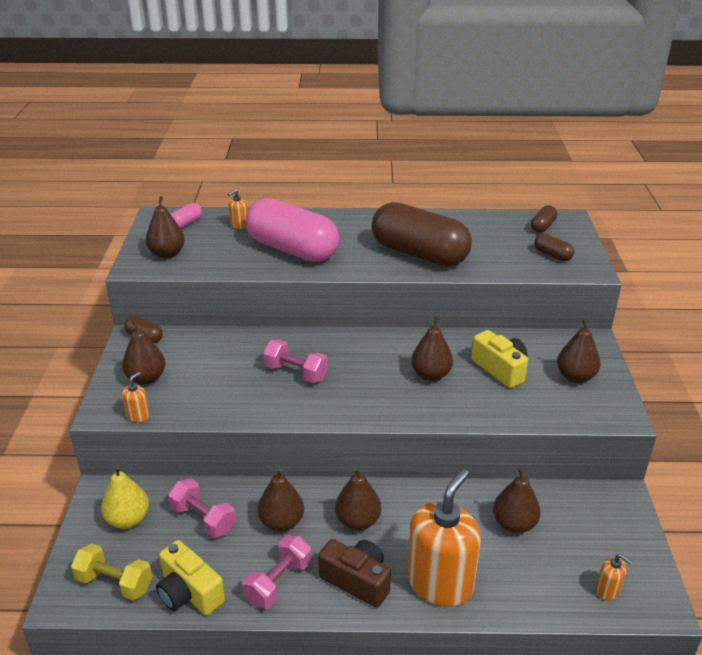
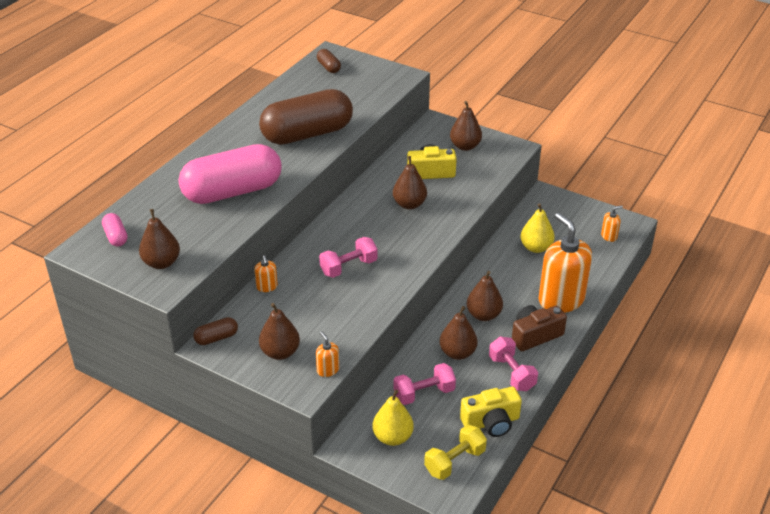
camera: 60 degrees left, 5 degrees up
orange soap dispenser [228,189,247,229] -> orange soap dispenser moved to [254,255,278,292]
brown pear [493,467,541,533] -> yellow pear [520,203,555,253]
brown capsule [534,234,574,261] -> none

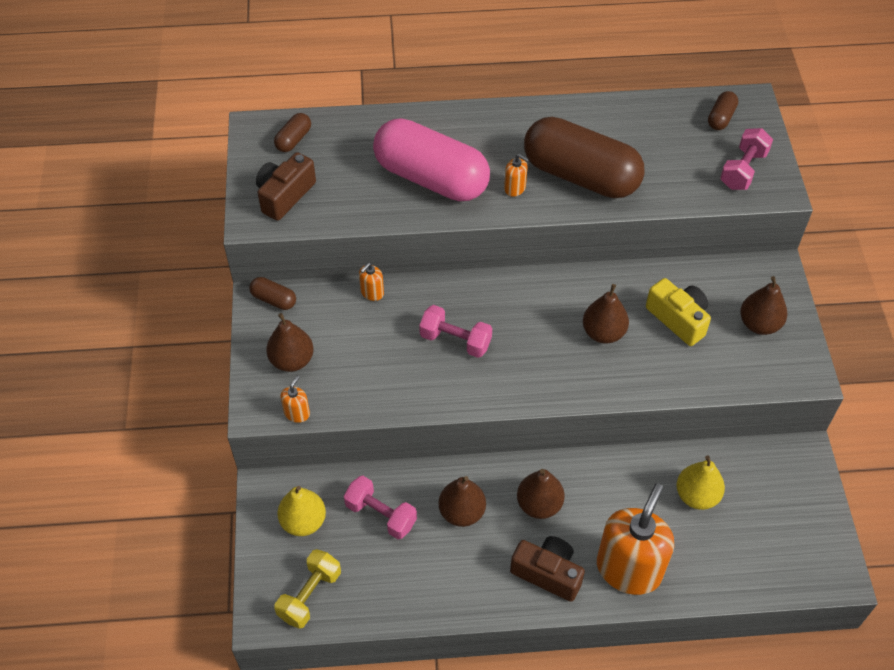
camera: 55 degrees right, 15 degrees up
pink capsule [102,213,128,246] -> brown capsule [274,113,311,152]
brown pear [139,209,180,269] -> brown camera [256,152,316,221]
yellow dumbbell [424,425,487,480] -> yellow dumbbell turned 75 degrees counterclockwise [274,549,341,629]
yellow camera [460,387,522,437] -> none
pink dumbbell [489,337,538,391] -> pink dumbbell moved to [720,128,773,190]
orange soap dispenser [601,206,623,242] -> orange soap dispenser moved to [504,154,529,197]

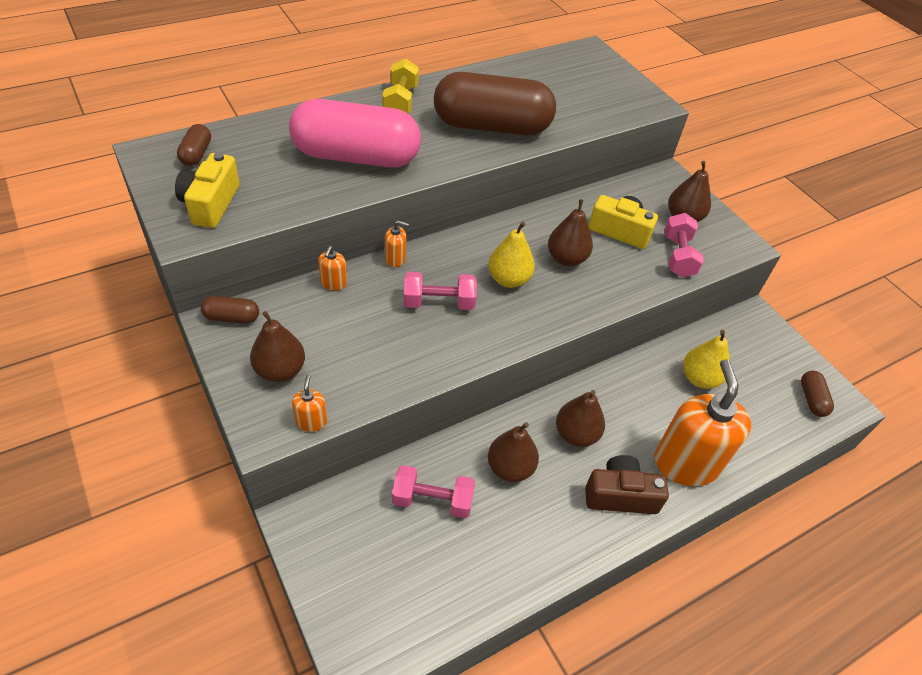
camera: 30 degrees left, 5 degrees down
brown camera [256,152,316,221] -> yellow camera [175,153,240,228]
yellow dumbbell [274,549,341,629] -> yellow dumbbell moved to [382,59,419,113]
yellow pear [277,486,326,536] -> yellow pear moved to [488,222,535,288]
orange soap dispenser [504,154,529,197] -> orange soap dispenser moved to [385,220,409,267]
brown capsule [708,91,738,130] -> brown capsule moved to [801,371,834,417]
pink dumbbell [720,128,773,190] -> pink dumbbell moved to [664,213,704,278]

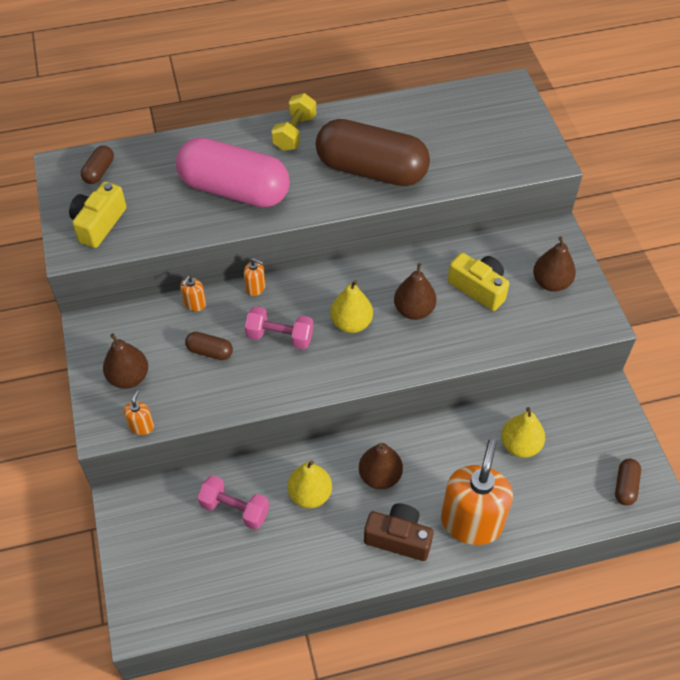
camera: 20 degrees right, 5 degrees up
brown capsule [201,296,259,324] -> brown capsule moved to [185,332,233,360]
brown pear [488,422,539,482] -> yellow pear [287,460,332,508]
pink dumbbell [664,213,704,278] -> none

